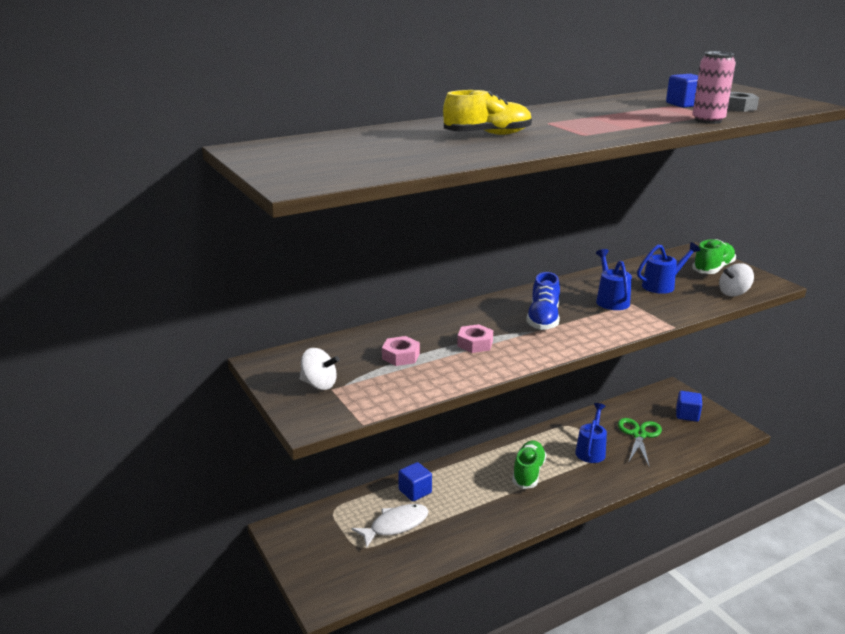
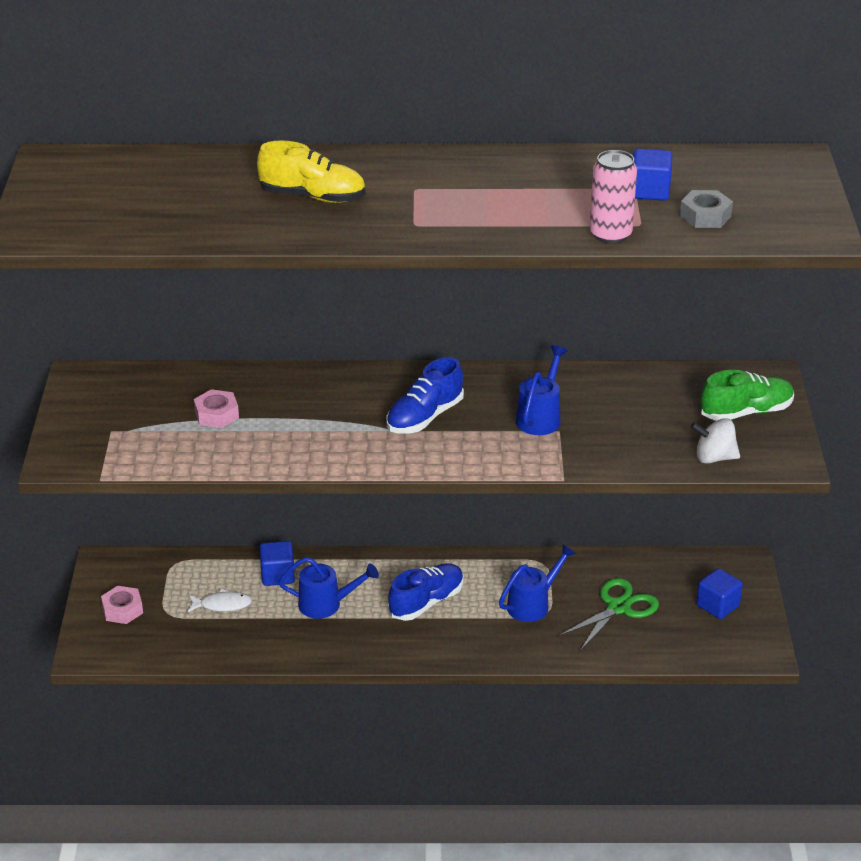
camera: 30 degrees right, 10 degrees up
white spinning top [299,348,339,390] -> none
white fish [351,504,429,548] -> white fish [188,589,252,612], size x0.66
pink nut [457,324,493,353] -> pink nut moved to [101,586,143,624]
green shoe [512,441,547,489] -> blue shoe [388,563,464,621]
blue watering can [637,242,700,294] -> blue watering can moved to [279,557,379,619]

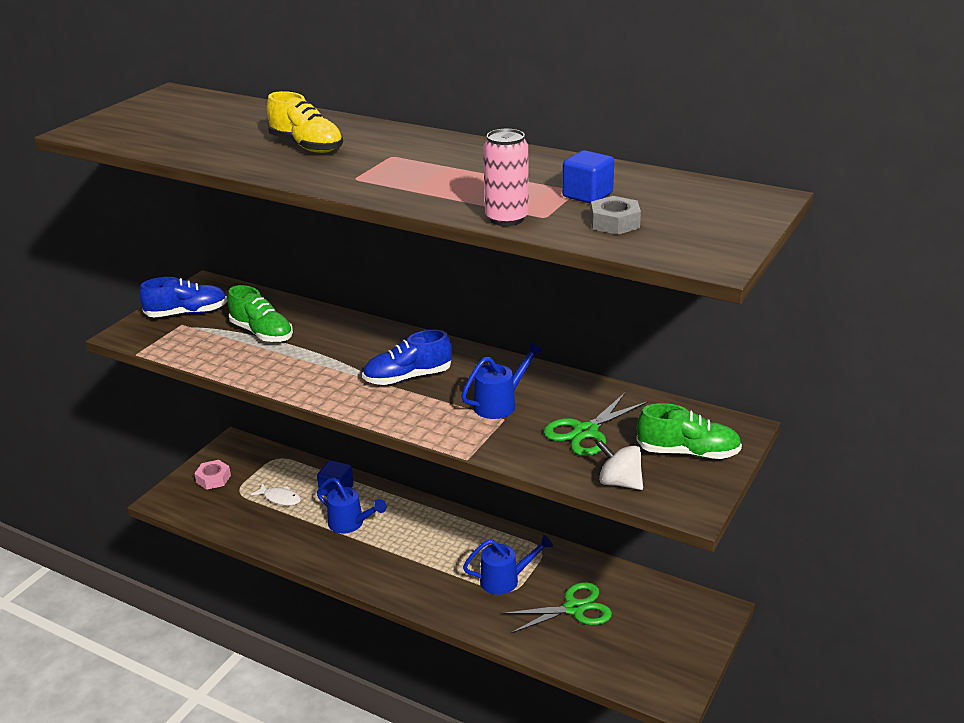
camera: 30 degrees right, 5 degrees down
pink nut [194,389,239,428] -> green shoe [228,285,293,342]
blue shoe [388,563,464,621] -> blue shoe moved to [139,277,228,317]
blue cube [696,568,743,619] -> none
none -> green scissors [543,392,648,456]

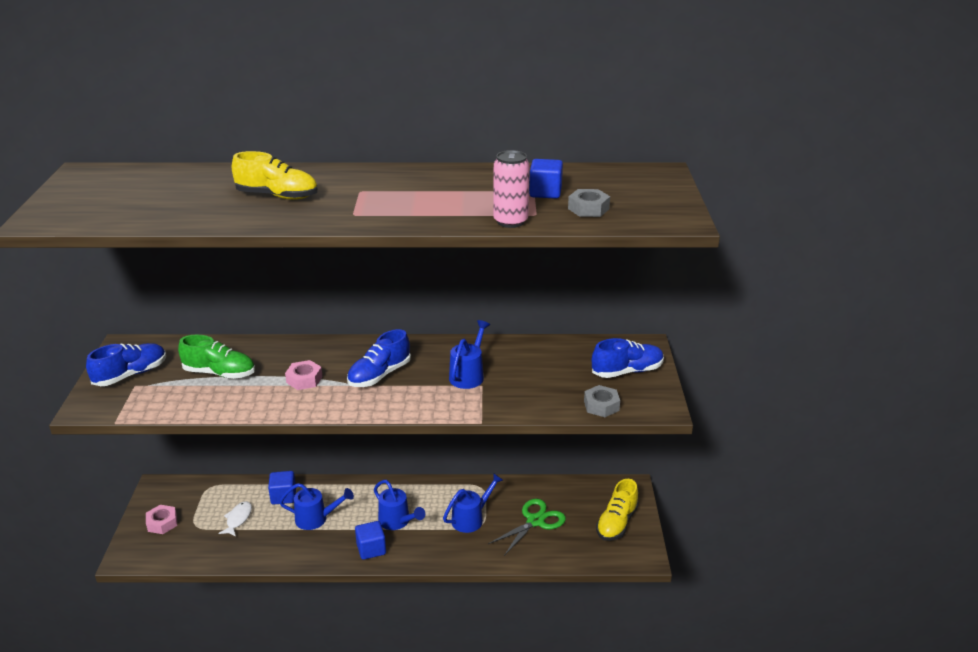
camera: 30 degrees left, 0 degrees up
white fish [251,483,301,506] -> white fish turned 75 degrees counterclockwise [219,501,252,537]
green scissors [543,392,648,456] -> none
white spinning top [596,440,643,490] -> grey nut [584,385,620,417]
green shoe [637,403,742,459] -> blue shoe [592,338,664,378]
none -> pink nut [285,360,323,390]
none -> blue cube [355,521,386,560]
none -> blue watering can [374,480,425,530]
none -> yellow shoe [596,479,639,541]

